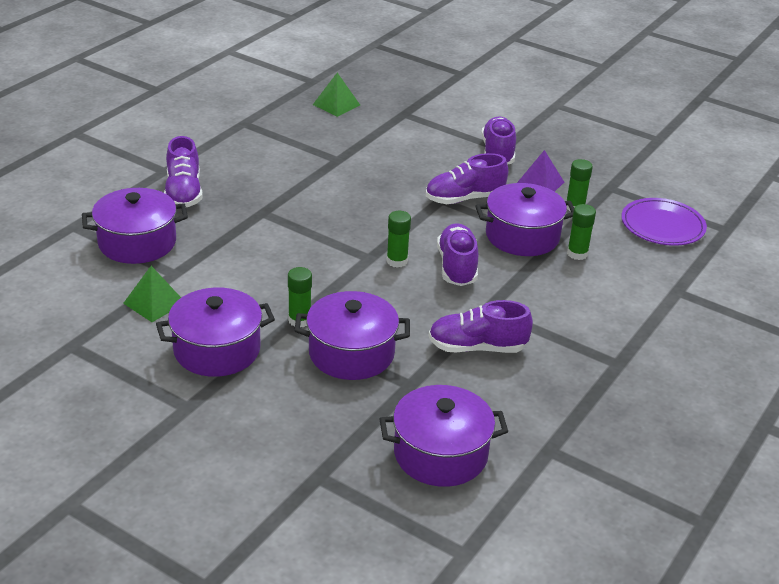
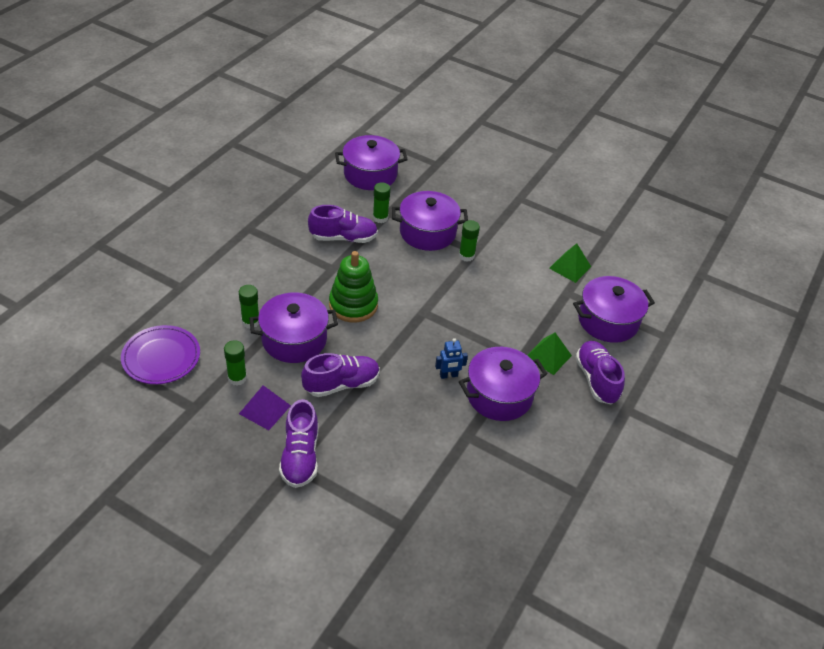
camera: 175 degrees right, 10 degrees up
purple pot [156,288,275,377] -> purple pot moved to [459,347,547,421]
green pyramid [313,73,360,117] -> green pyramid moved to [527,333,572,375]
green glue stick [386,211,411,268] -> green glue stick moved to [373,182,390,223]
purple shoe [437,223,478,286] -> green stacking toy [329,251,378,322]
none -> blue robot [435,338,468,379]

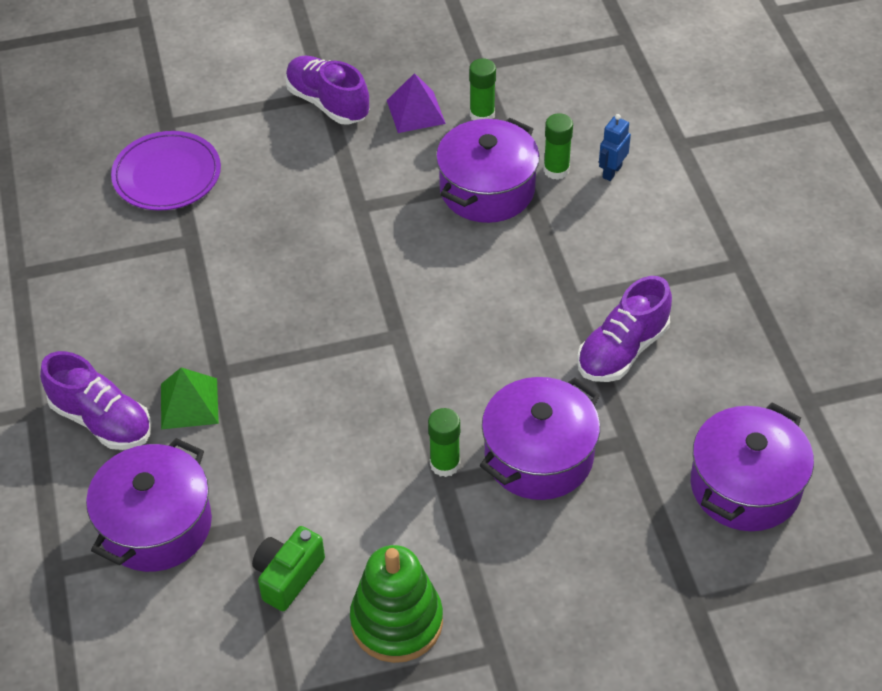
camera: 140 degrees right, 5 degrees up
purple plate [121,325,200,384] -> purple plate moved to [111,131,221,211]
purple shoe [301,353,380,397] -> none
green stacking toy [329,251,378,322] -> green stacking toy moved to [350,545,443,663]
green glue stick [373,182,390,223] -> none
blue robot [435,338,468,379] -> blue robot moved to [599,114,631,181]
purple pot [459,347,547,421] -> none
green pyramid [549,243,591,283] -> green camera [252,526,325,611]

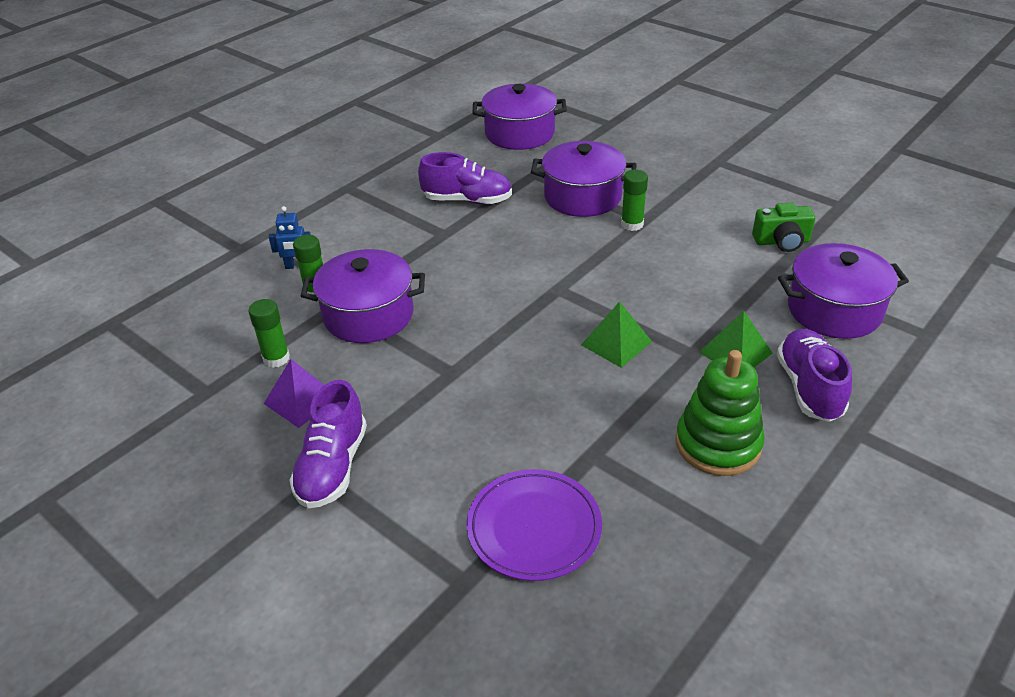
camera: 125 degrees left, 10 degrees down
green stacking toy [350,545,443,663] -> green stacking toy moved to [676,350,765,476]
none -> green pyramid [581,301,652,368]

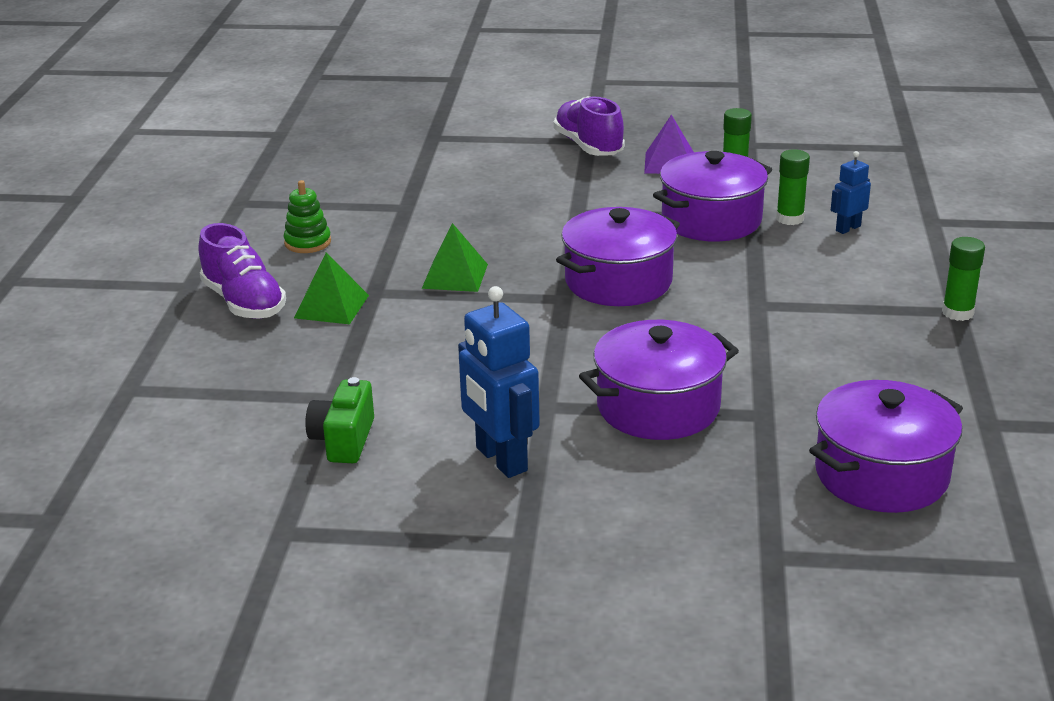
camera: 145 degrees right, 10 degrees down
purple shoe [418,152,512,205] -> none
purple plate [467,469,602,581] -> none
green glue stick [621,170,648,231] -> green glue stick moved to [942,237,985,321]
green stacking toy [676,350,765,476] -> green stacking toy [283,180,331,253], size x0.58
green camera [752,203,815,252] -> green camera turned 45 degrees counterclockwise [305,377,374,463]
purple pot [778,243,909,339] -> purple pot moved to [556,207,680,306]
none -> blue robot [458,286,540,478]

